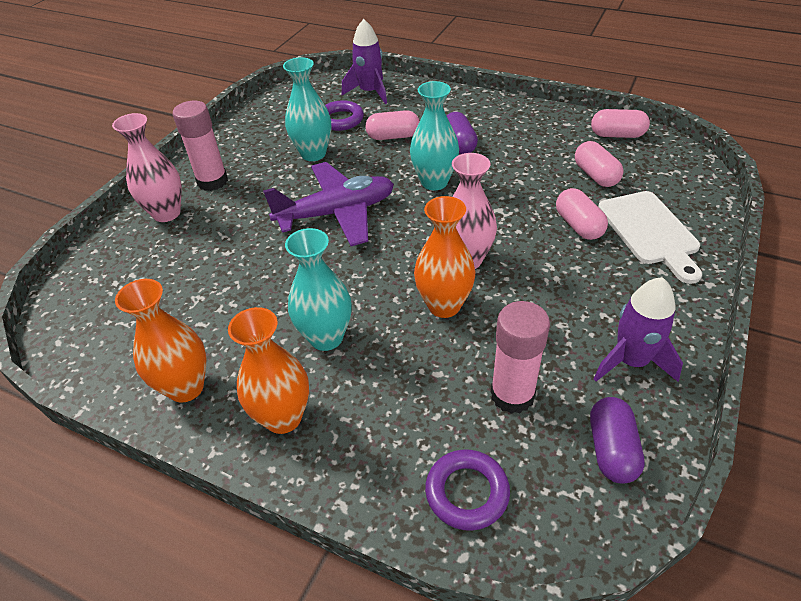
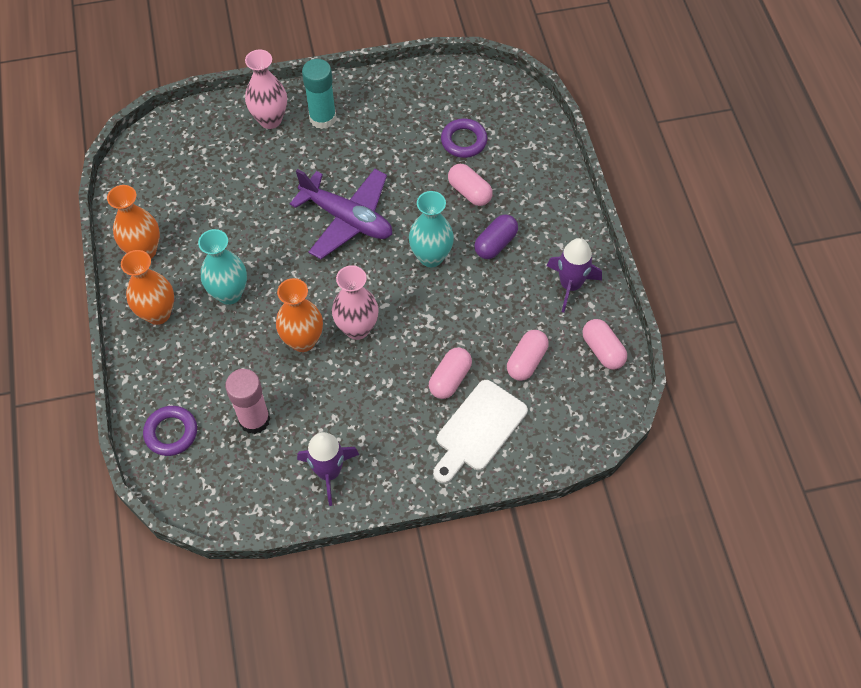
camera: 50 degrees right, 15 degrees up
pink glue stick [173,101,228,191] -> turquoise glue stick [302,59,336,129]
turquoise vase [283,57,331,161] -> none
purple rocket [342,19,387,104] -> purple rocket moved to [547,238,602,312]
purple capsule [590,397,645,484] -> none

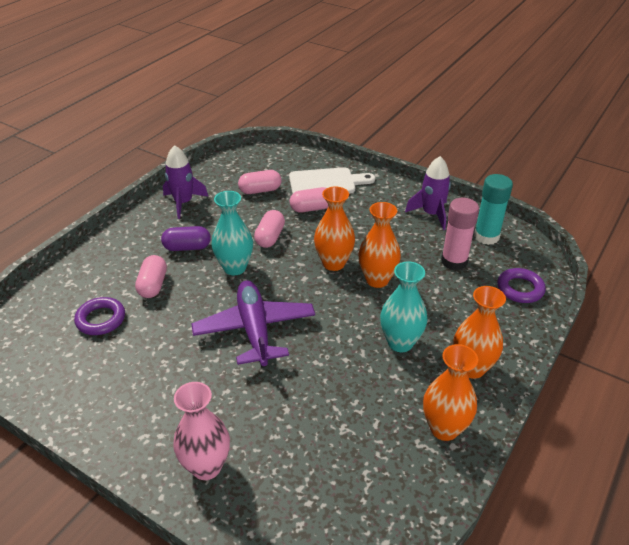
camera: 135 degrees left, 20 degrees down
turquoise glue stick [302,59,336,129] -> turquoise glue stick moved to [474,174,513,245]
pink vase [332,265,379,340] -> orange vase [314,186,355,271]
pink capsule [582,319,627,370] -> pink capsule moved to [254,210,285,248]

